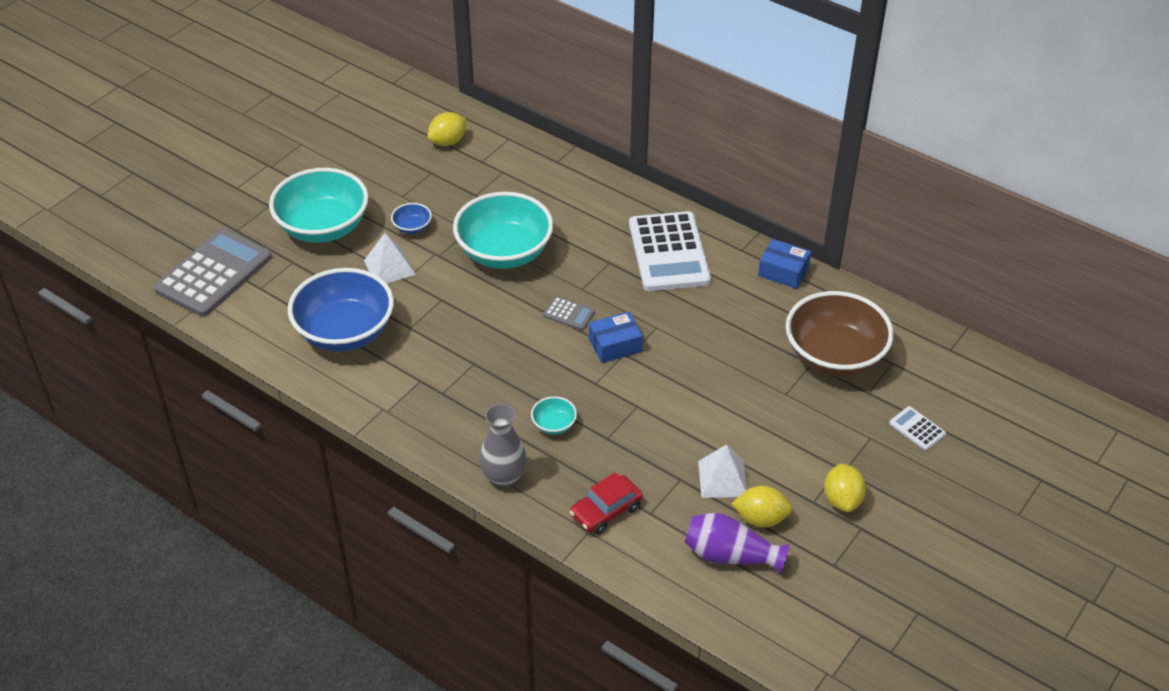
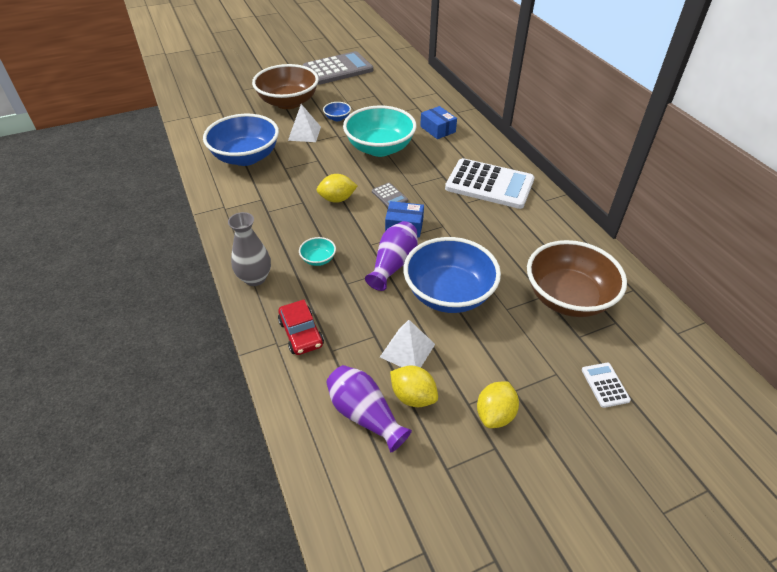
camera: 30 degrees right, 0 degrees up
grey calculator [154,228,272,317] -> grey calculator moved to [303,51,373,85]
turquoise bowl [269,168,369,243] -> brown bowl [252,64,319,109]
yellow lemon [428,112,467,146] -> yellow lemon moved to [316,174,357,203]
red car [570,472,643,534] -> red car turned 105 degrees counterclockwise [278,300,324,355]
white calculator [629,211,711,291] -> white calculator turned 90 degrees counterclockwise [445,158,535,209]
blue box [758,239,811,289] -> blue box moved to [420,106,457,139]
none -> purple vase [365,221,418,291]
none -> blue bowl [404,237,501,313]

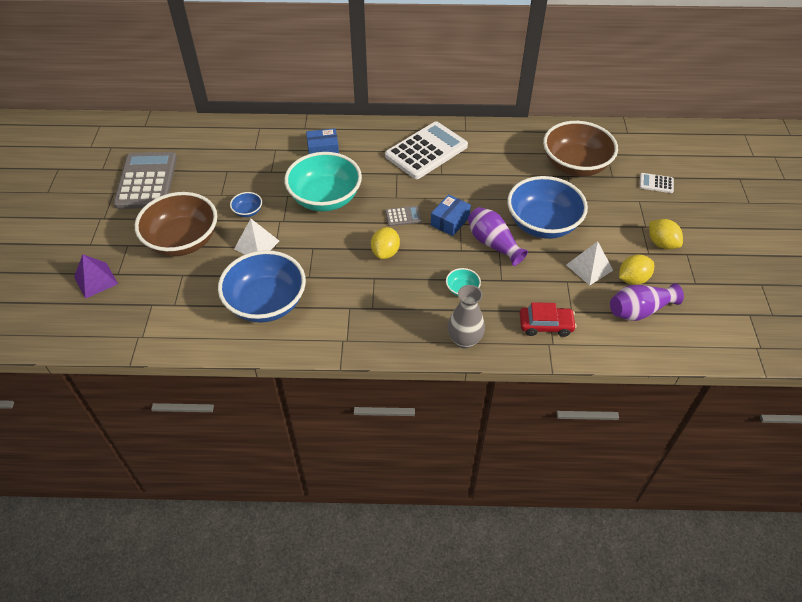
camera: 65 degrees left, 5 degrees up
none -> purple pyramid [74,254,118,299]

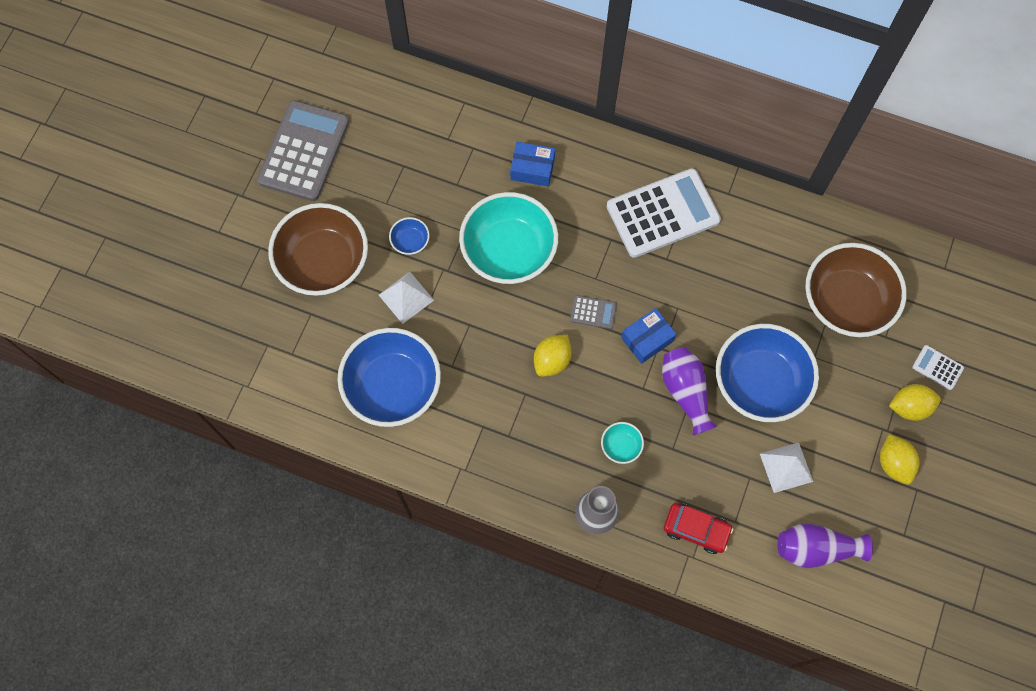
camera: 20 degrees right, 20 degrees up
purple pyramid [74,254,118,299] -> none
yellow lemon [619,255,654,285] -> yellow lemon moved to [889,384,941,421]

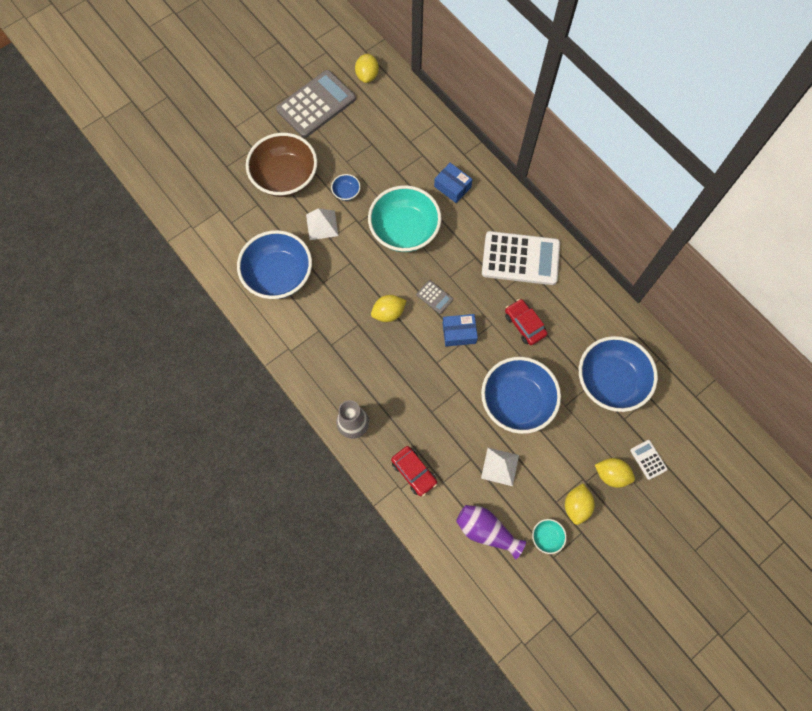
camera: 30 degrees right, 0 degrees up
turquoise bowl [601,422,644,464] -> turquoise bowl moved to [532,519,567,554]
purple vase [662,347,718,435] -> none
brown bowl [805,243,907,337] -> blue bowl [579,336,658,412]
none -> yellow lemon [355,54,379,83]
none -> red car [505,299,547,345]

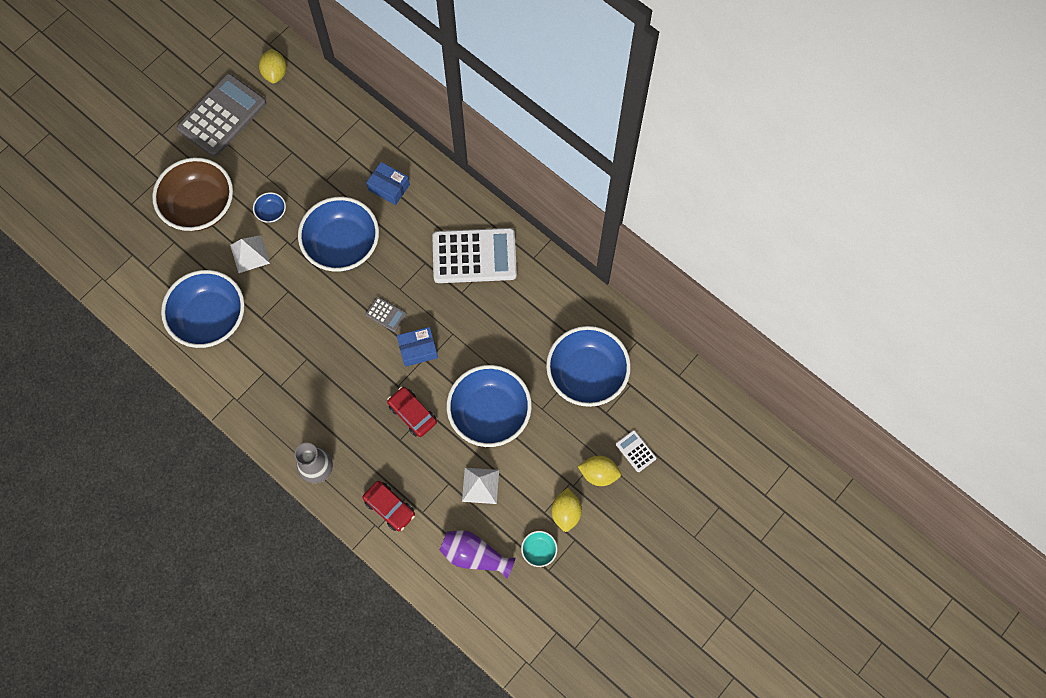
camera: 10 degrees left, 0 degrees up
turquoise bowl [368,185,441,252] -> blue bowl [298,197,379,272]
yellow lemon [371,295,406,322] -> none
red car [505,299,547,345] -> red car moved to [387,387,437,437]

